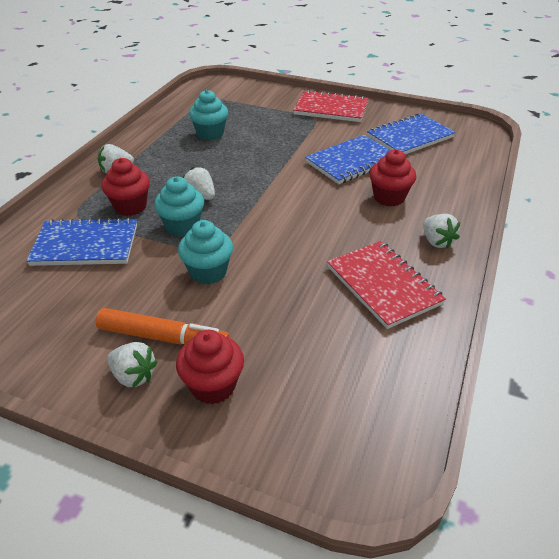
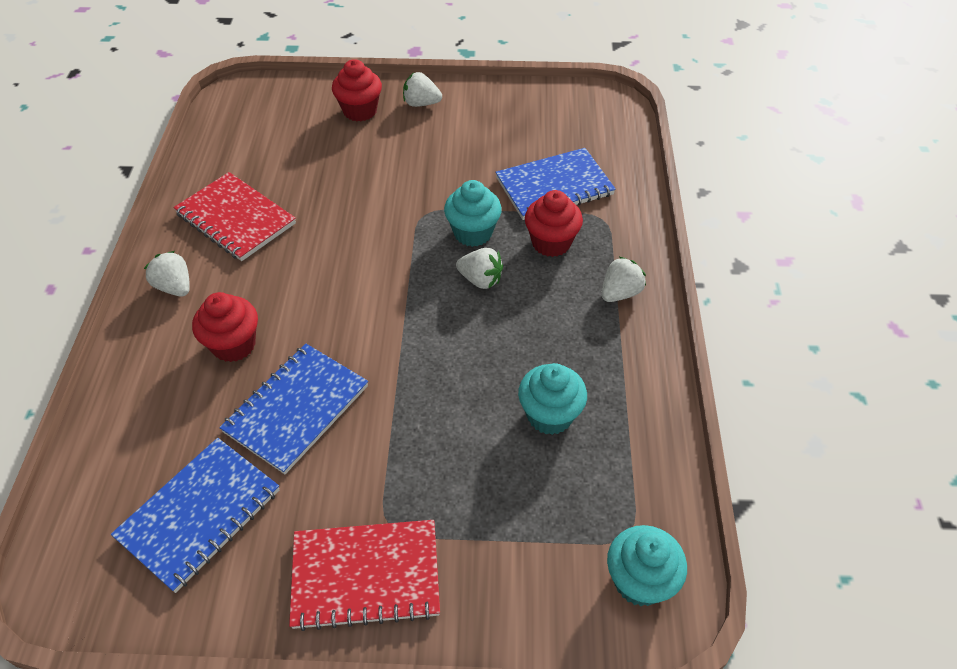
camera: 160 degrees right, 10 degrees up
orange marker [96,308,230,345] -> none
turquoise cupcake [178,220,233,285] -> turquoise cupcake moved to [607,525,687,606]

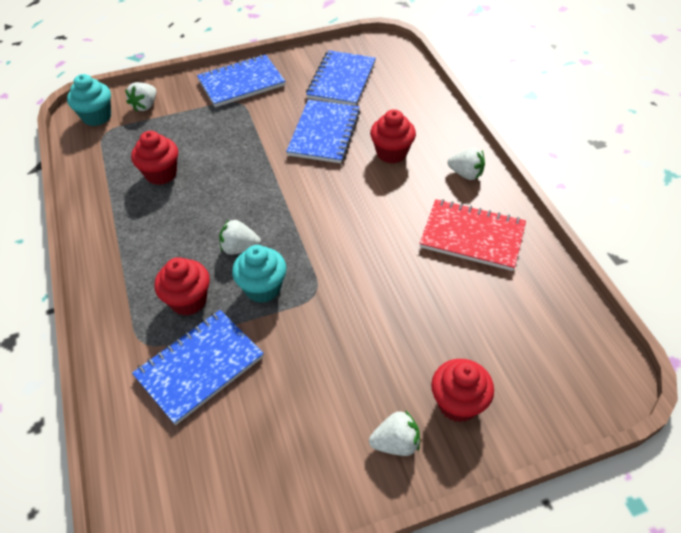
camera: 160 degrees right, 0 degrees up
red notebook [289,520,440,631] -> blue notebook [197,55,286,107]
turquoise cupcake [518,363,587,435] -> red cupcake [131,131,178,185]
white strawberry [601,257,646,302] -> white strawberry moved to [125,82,156,112]

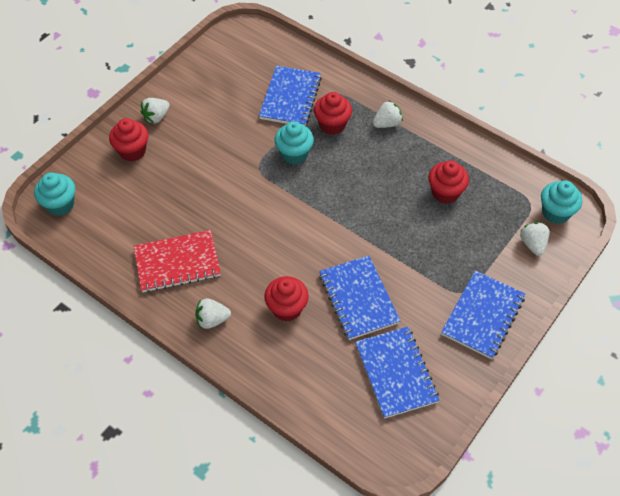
camera: 145 degrees right, 5 degrees up
white strawberry [219,220,261,255] -> white strawberry moved to [373,101,403,128]
none -> turquoise cupcake [34,173,75,216]

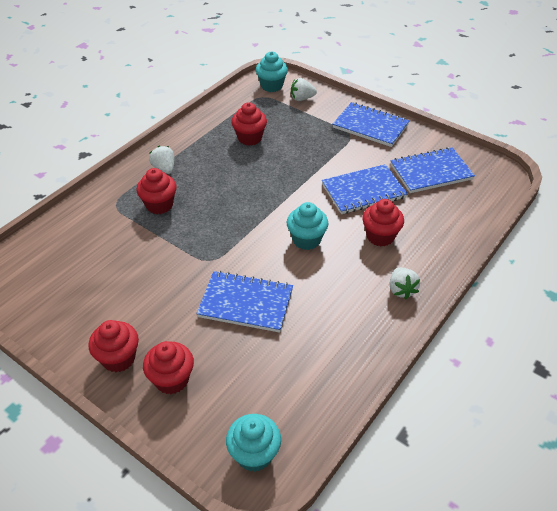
camera: 90 degrees left, 10 degrees down
red notebook [134,230,221,293] -> none
white strawberry [140,98,170,123] -> red cupcake [89,320,139,372]
blue notebook [259,66,322,126] -> blue notebook moved to [196,271,293,333]
turquoise cupcake [275,121,314,164] -> turquoise cupcake moved to [287,202,329,250]

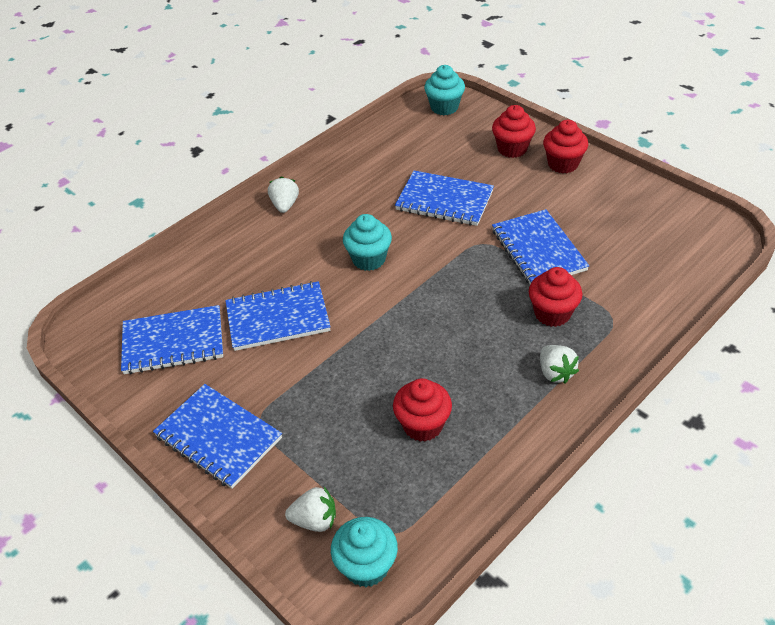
camera: 170 degrees left, 0 degrees up
red cupcake [362,199,404,246] -> none
none -> blue notebook [492,209,589,285]

